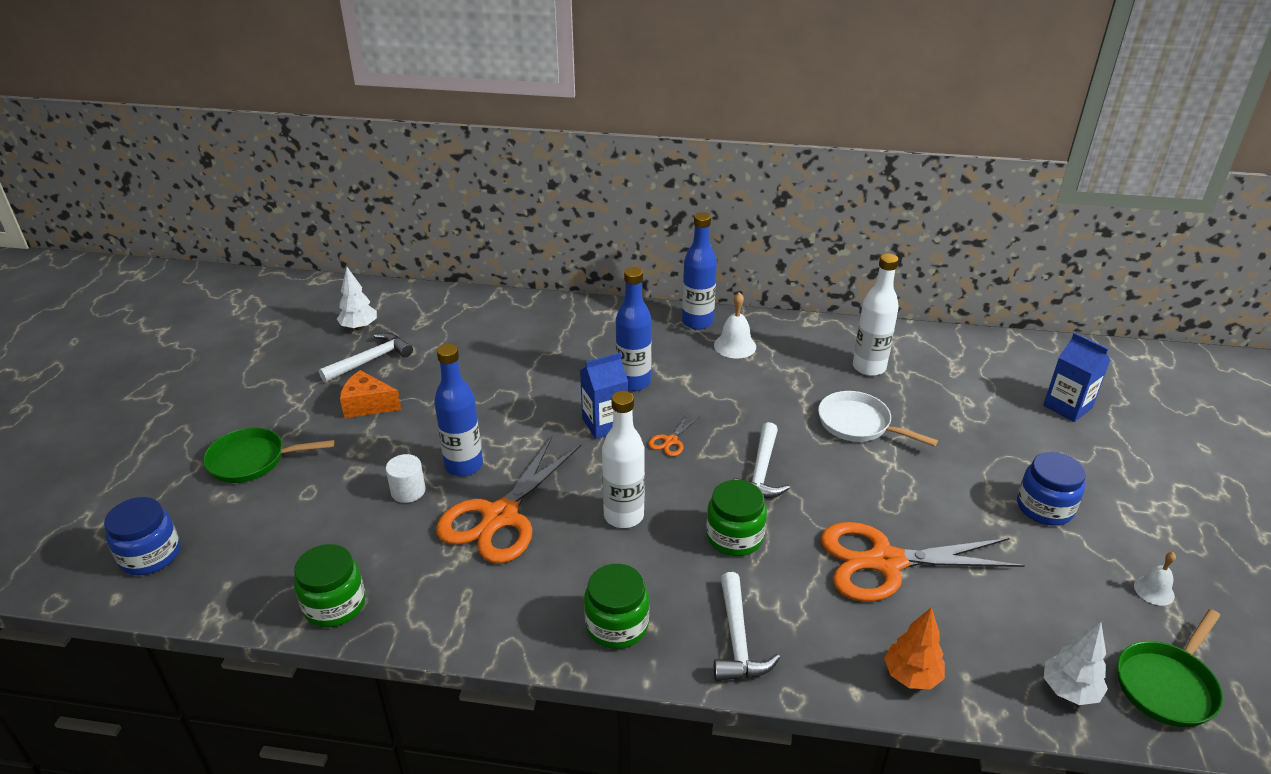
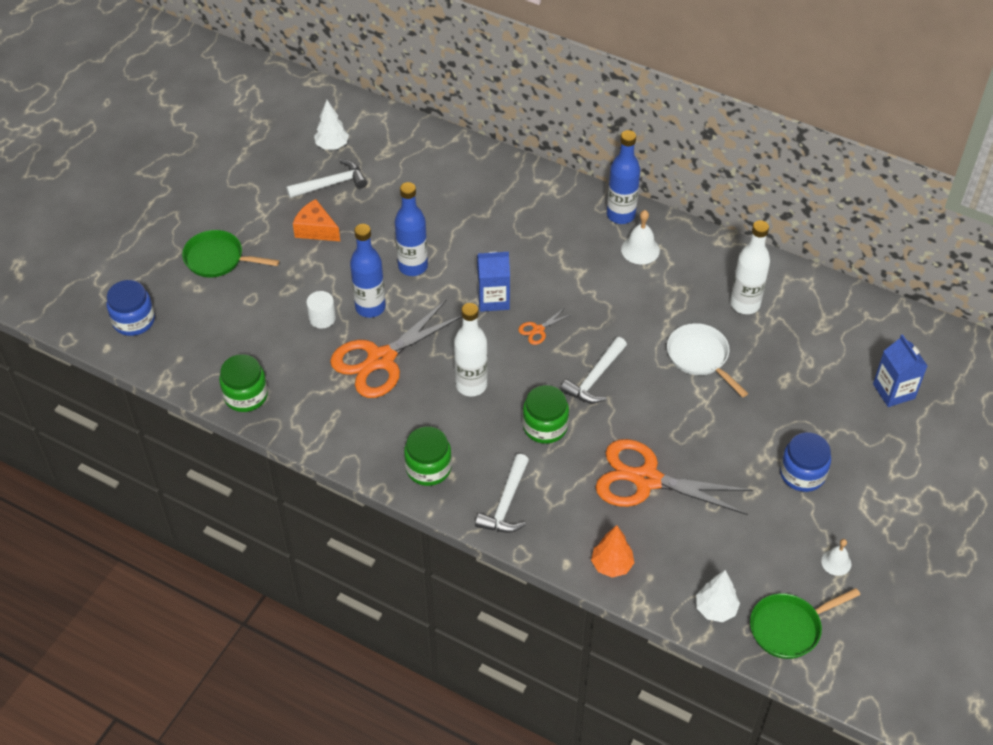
camera: 20 degrees right, 15 degrees up
blue bottle [616,267,652,391] -> blue bottle moved to [395,182,428,276]

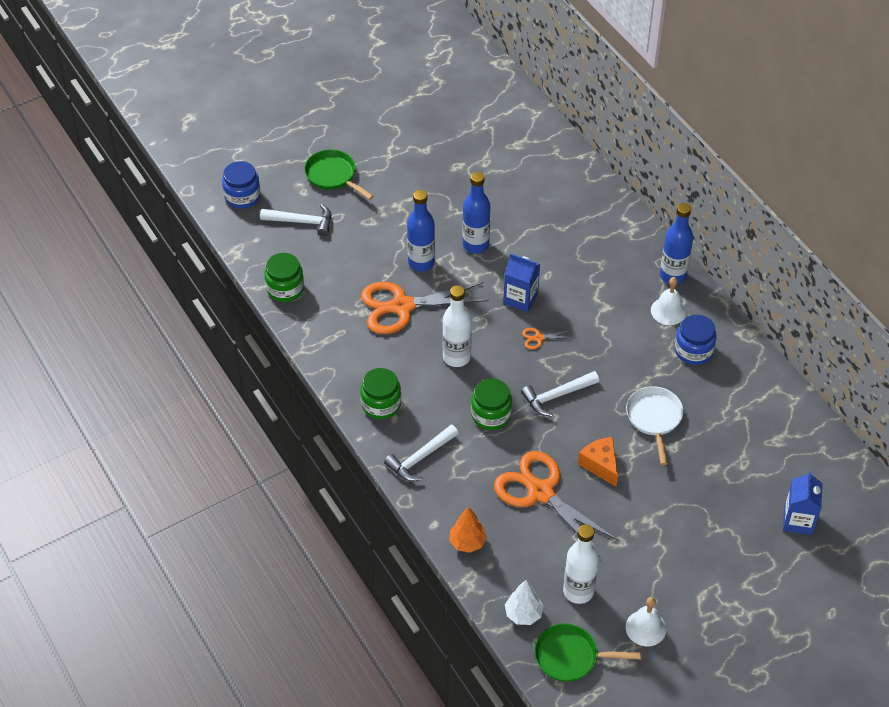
camera: 30 degrees right, 0 degrees up
white hammer [286,159,367,198] -> white hammer moved to [260,204,331,236]
orange cheese [293,199,340,241] -> orange cheese moved to [578,437,618,486]
white cylinder [306,291,336,329] -> none
white tree [314,100,349,150] -> none
white bottle [730,220,770,314] -> white bottle moved to [563,524,599,604]
blue jar [780,432,831,492] -> blue jar moved to [675,315,717,365]
white bell [821,539,851,576] -> white bell [625,597,666,647], size x1.51

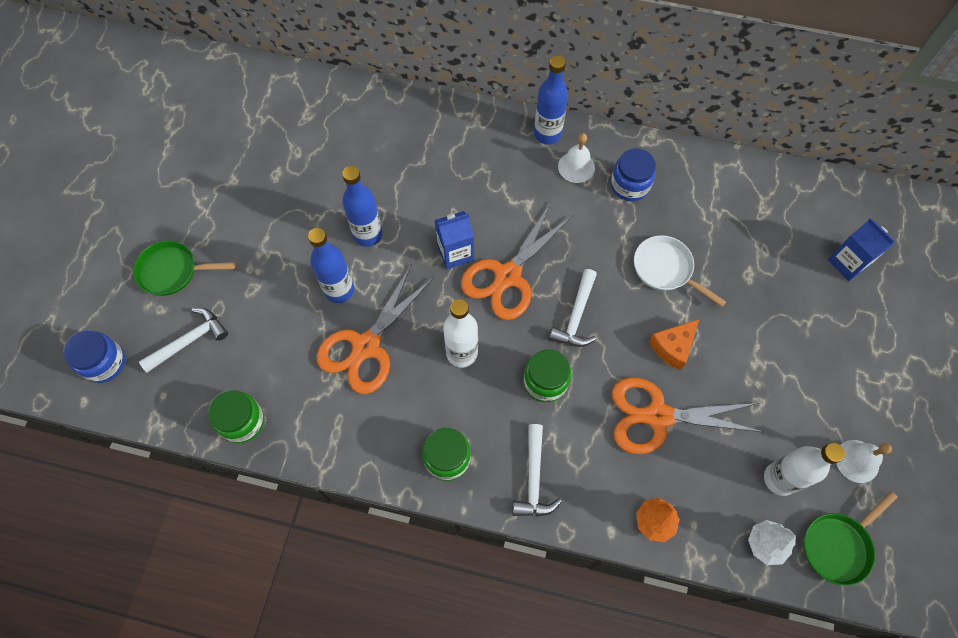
camera: 45 degrees left, 15 degrees up
orange scissors [522,328,575,349] -> orange scissors [461,202,573,320], size x2.48
orange cheese [578,437,618,486] -> orange cheese turned 60 degrees counterclockwise [649,319,699,370]

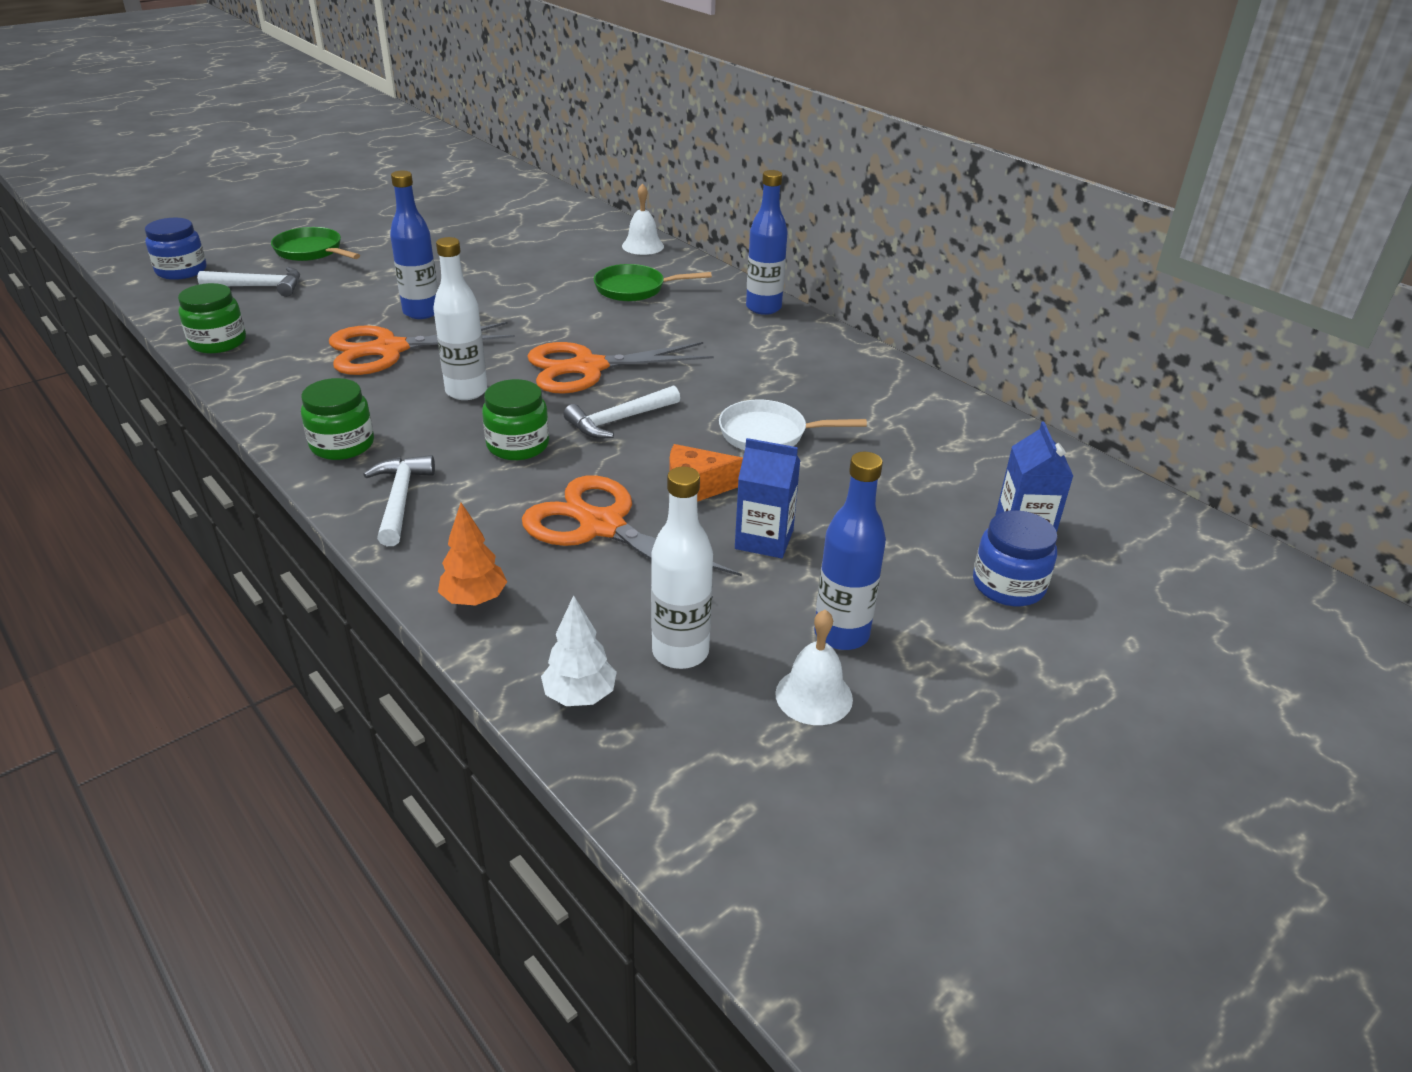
camera: 35 degrees right, 30 degrees down
blue bottle [342,166,383,247] -> blue bottle moved to [814,452,886,650]
blue carton [435,211,474,269] -> blue carton moved to [735,438,800,558]
white hammer [512,424,562,517] -> white hammer turned 135 degrees clockwise [363,455,435,546]
white bell [558,133,595,183] -> white bell moved to [622,183,664,255]
blue jar [611,148,656,201] -> blue jar moved to [973,510,1058,606]
white pan [634,235,726,307] -> white pan turned 75 degrees counterclockwise [719,400,867,450]
green pan [803,491,898,586] -> green pan moved to [594,264,712,301]

